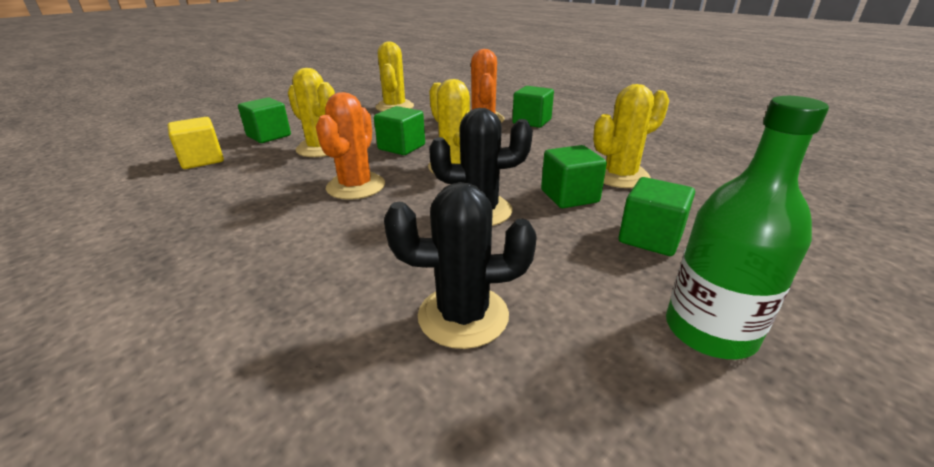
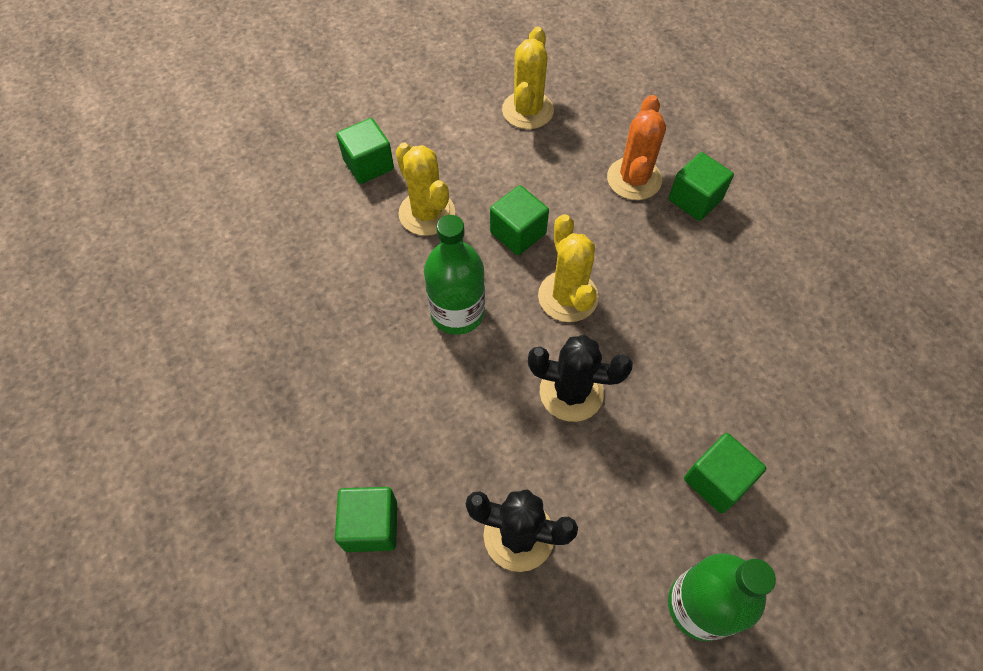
camera: 15 degrees right, 30 degrees up
yellow cube [168,117,224,169] -> none
orange cactus [316,92,385,200] -> green bottle [424,215,485,335]
green cube [541,145,607,208] -> green cube moved to [335,487,397,552]
yellow cactus [593,84,669,188] -> none

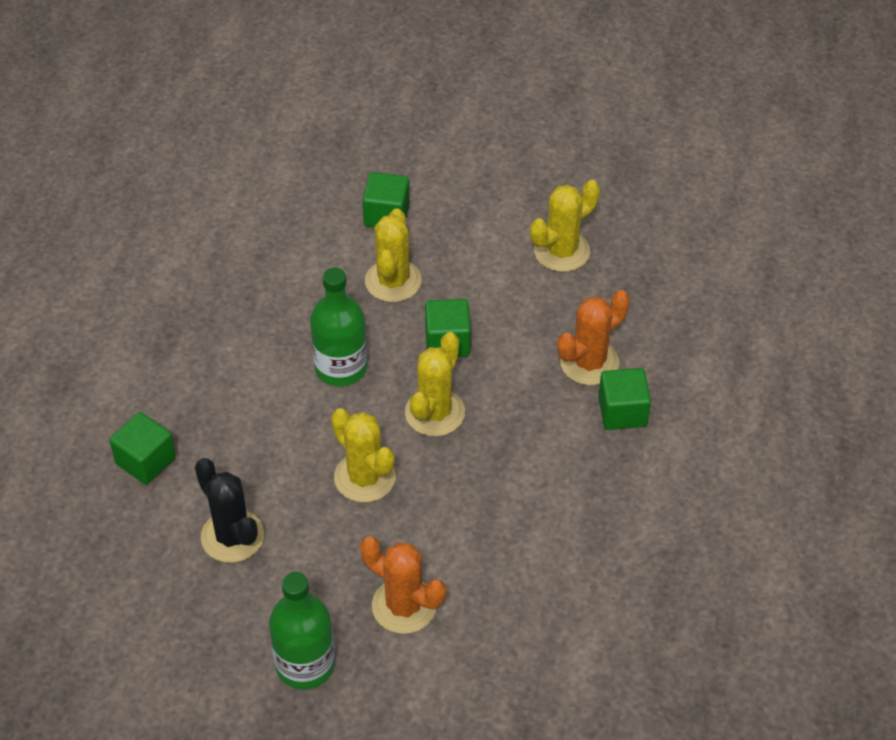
camera: 40 degrees right, 10 degrees down
black cactus [528,335,633,422] -> yellow cactus [331,408,396,502]
green cube [684,433,766,513] -> orange cactus [360,536,446,634]

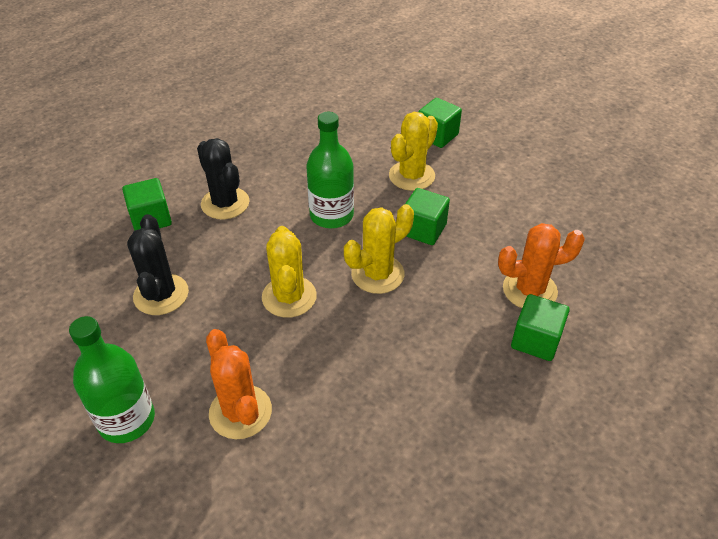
camera: 30 degrees right, 5 degrees down
yellow cactus [530,180,600,272] -> none
none -> black cactus [197,138,249,219]

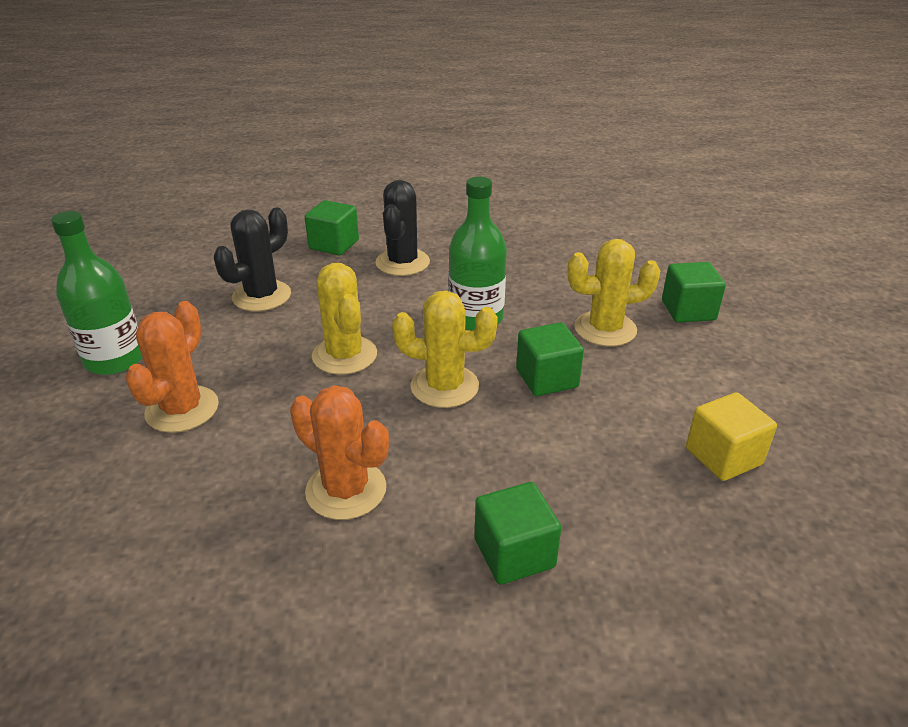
camera: 45 degrees right, 10 degrees down
yellow cactus [262,226,317,318] -> yellow cactus turned 60 degrees counterclockwise [312,263,377,375]
orange cactus [498,223,585,308] -> orange cactus moved to [290,385,389,520]
none -> yellow cube [686,392,777,481]

